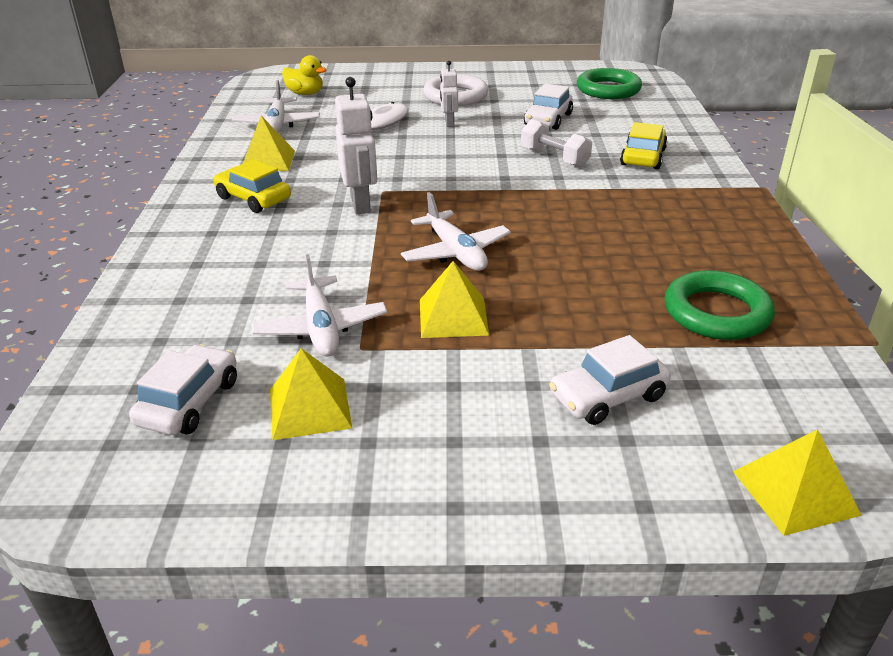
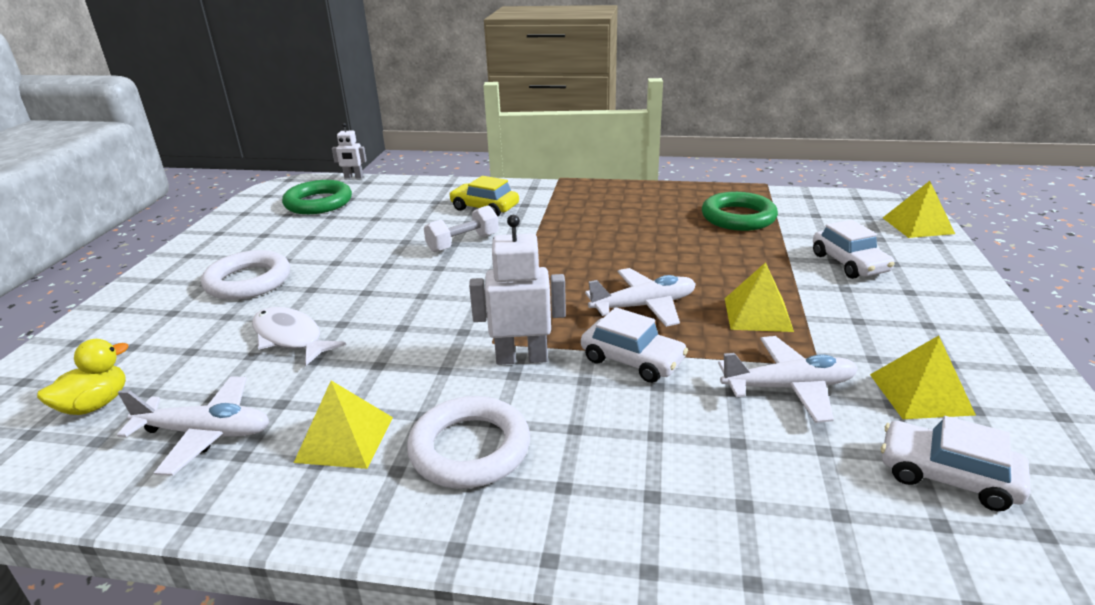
camera: 80 degrees left, 5 degrees down
yellow car [213,159,291,213] -> white ring [407,396,530,489]
white robot [440,61,458,127] -> white robot moved to [332,123,367,178]
white car [524,84,573,130] -> white car moved to [581,307,688,383]

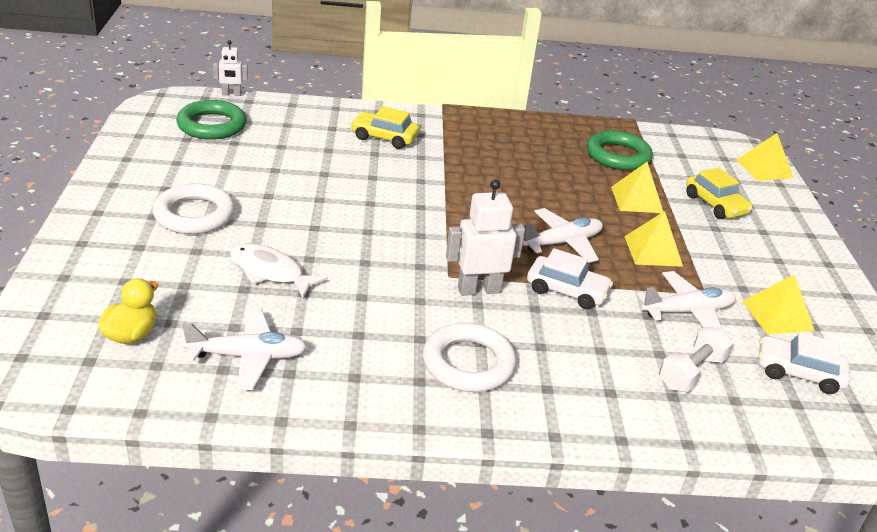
camera: 15 degrees left, 5 degrees up
yellow pyramid [294,381,393,469] -> yellow pyramid moved to [611,162,663,213]
white dumbbell [424,205,499,252] -> white dumbbell moved to [659,327,733,392]
white car [813,220,895,279] -> yellow car [686,168,753,219]

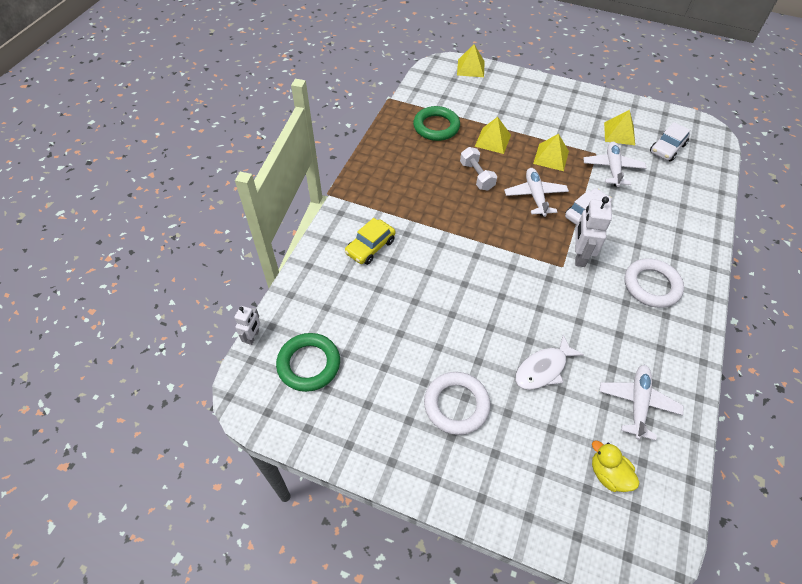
camera: 65 degrees left, 20 degrees up
white dumbbell [659,327,733,392] -> white dumbbell moved to [460,147,497,191]
yellow car [686,168,753,219] -> none

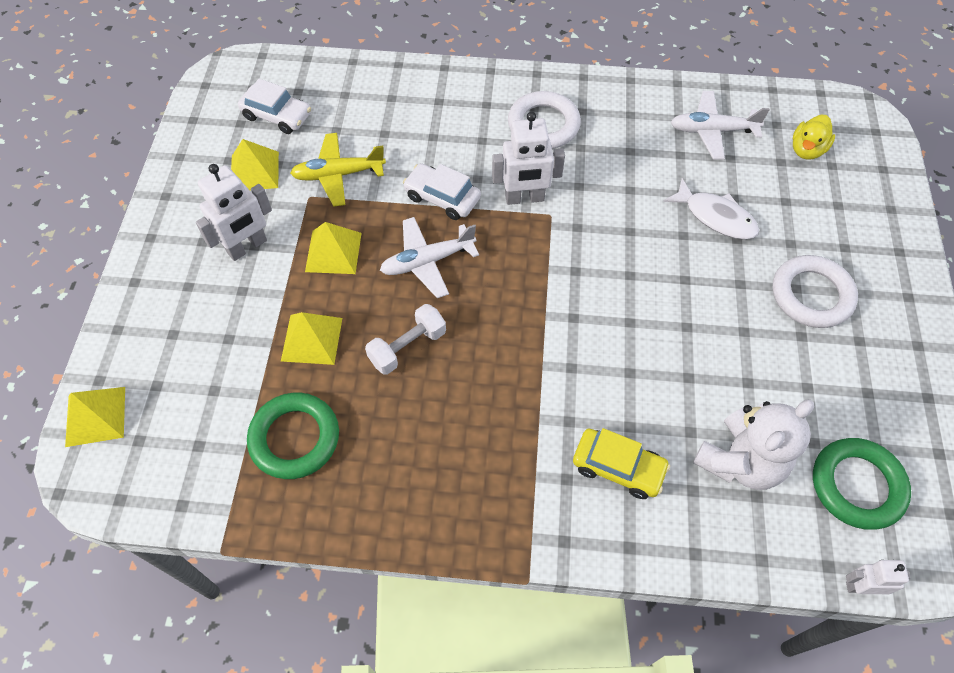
camera: 105 degrees left, 5 degrees up
white plane [583,142,646,187] -> yellow plane [290,133,386,207]
none -> white robot [196,164,272,261]
none -> white teddy bear [693,399,814,490]

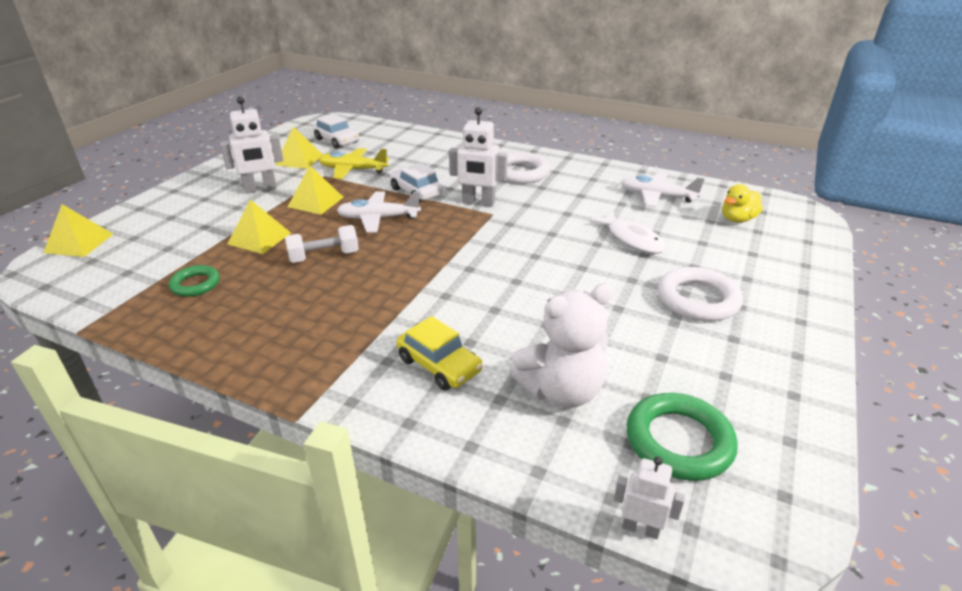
camera: 20 degrees right, 25 degrees down
green ring [247,393,339,479] -> green ring [169,265,220,297], size x0.61

